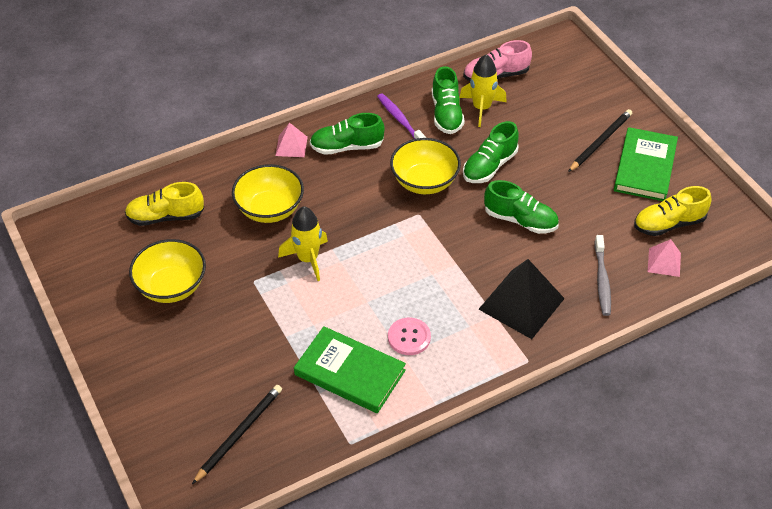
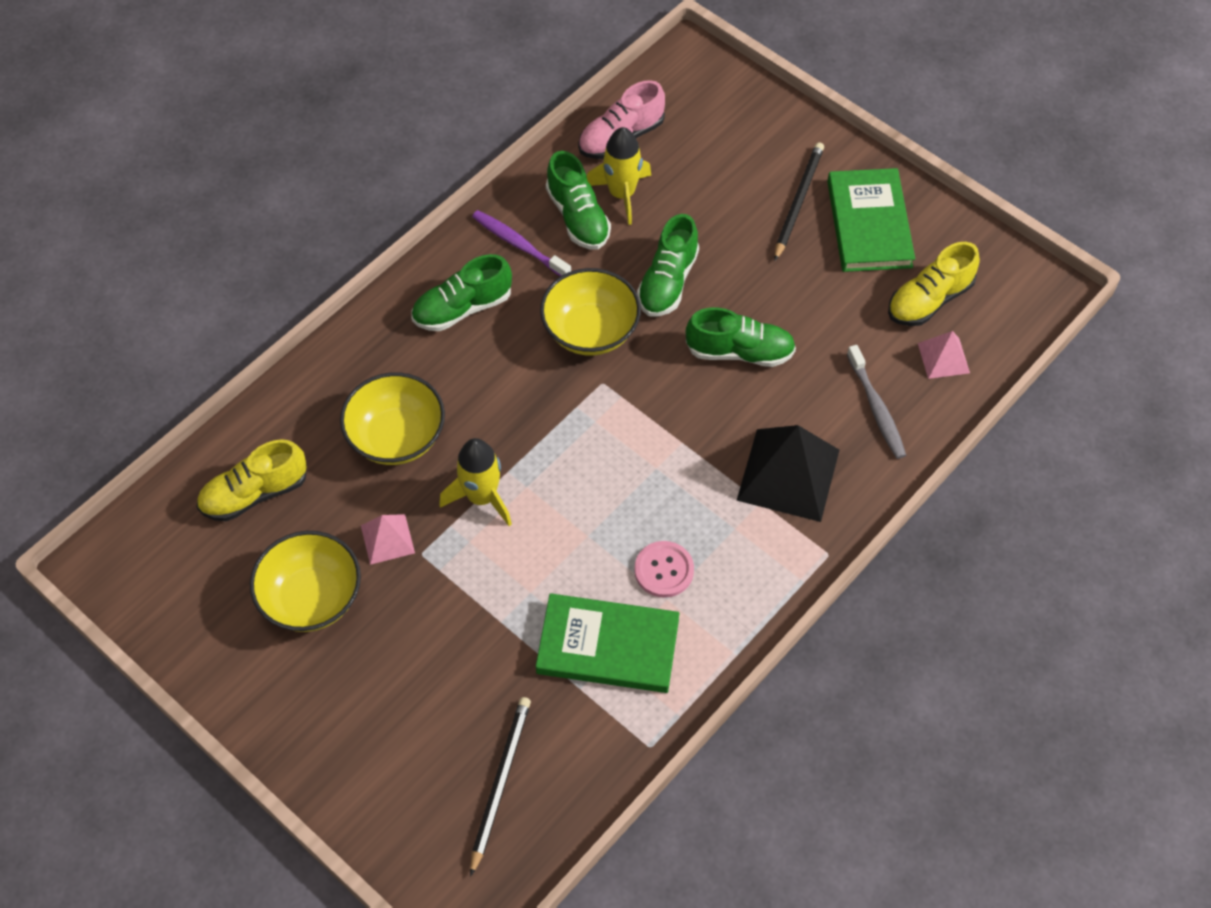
camera: 20 degrees left, 10 degrees up
pink pyramid [275,122,308,157] -> pink pyramid moved to [361,514,415,565]

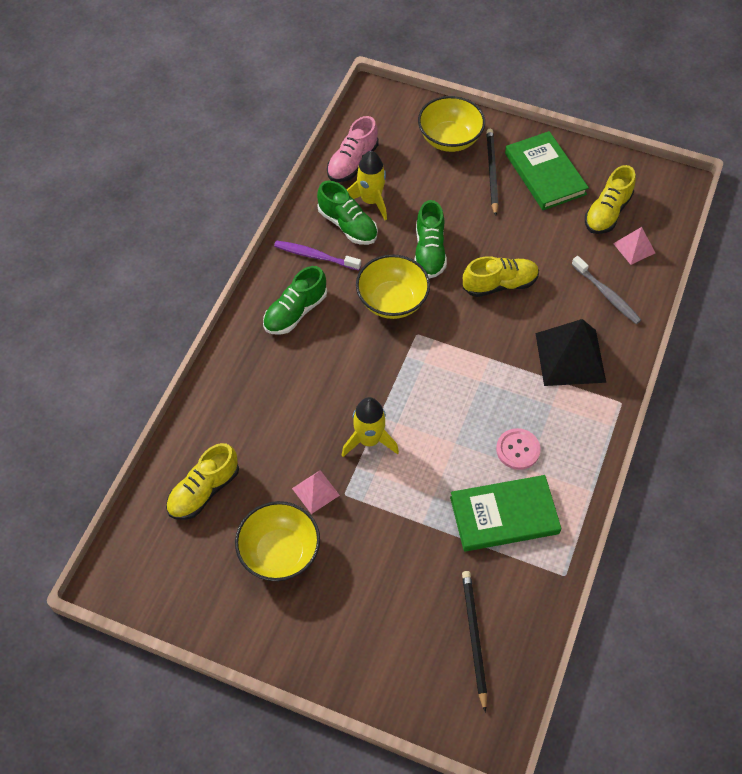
camera: 20 degrees left, 0 degrees up
yellow bowl [340,373,445,465] -> yellow bowl moved to [418,96,485,152]
green shoe [686,307,796,367] -> yellow shoe [463,256,539,297]

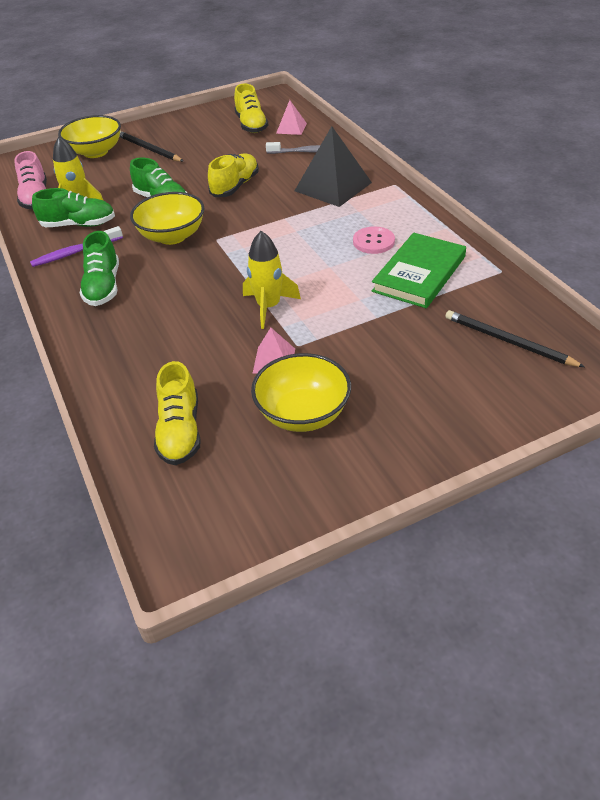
camera: 45 degrees left, 15 degrees down
green book [505,131,589,210] -> none

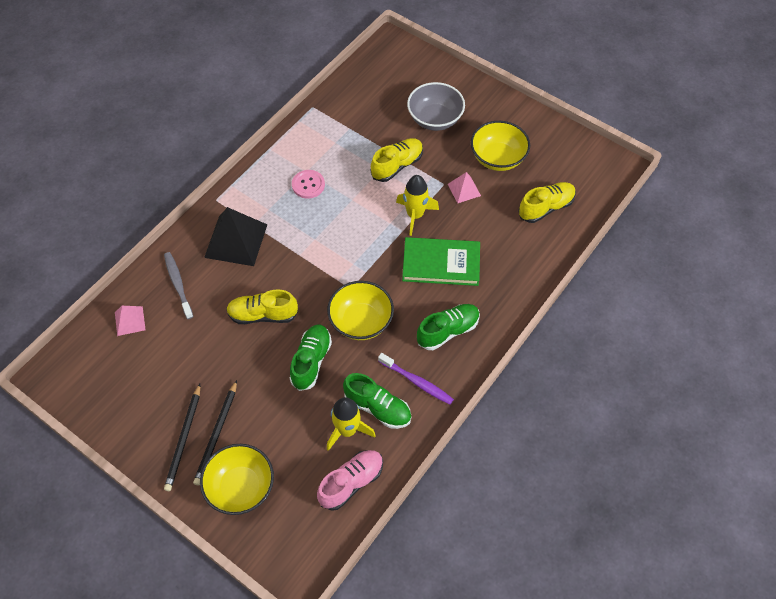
camera: 120 degrees left, 15 degrees up
green shoe [32,188,115,227] -> green shoe turned 150 degrees clockwise [343,373,411,429]
yellow shoe [234,83,268,133] -> yellow shoe moved to [371,138,423,182]
green book [372,233,466,308] -> green book moved to [402,237,480,286]
black pencil [446,310,585,367] -> black pencil moved to [164,384,200,491]
none -> grey bowl [407,82,465,131]

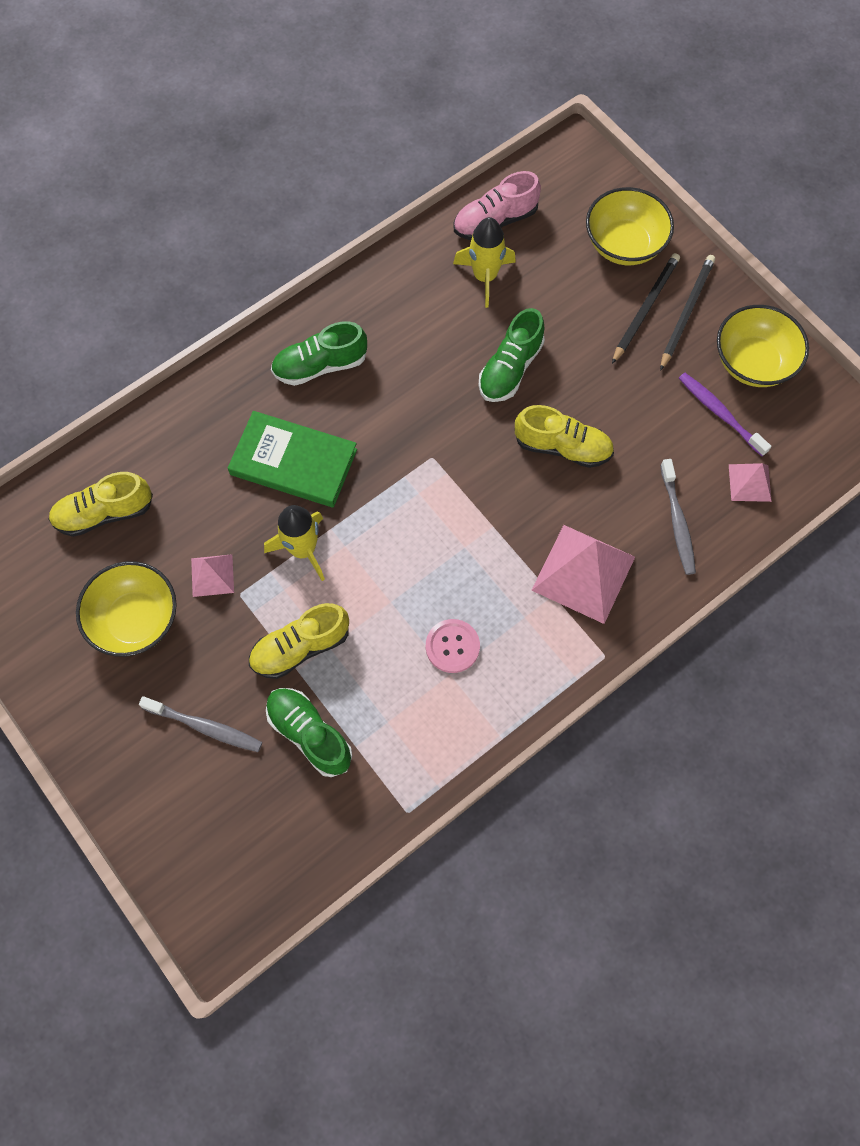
camera: 165 degrees left, 10 degrees up
black pyramid [204,207,267,266] -> pink pyramid [531,525,635,624]
yellow bowl [327,281,394,340] -> yellow bowl moved to [717,305,809,387]
green shoe [343,373,411,429] -> green shoe moved to [266,688,352,777]
purple toothbrush [378,353,454,405] -> purple toothbrush moved to [679,373,772,456]
grey bowl [407,82,465,131] -> grey toothbrush [139,696,262,752]

